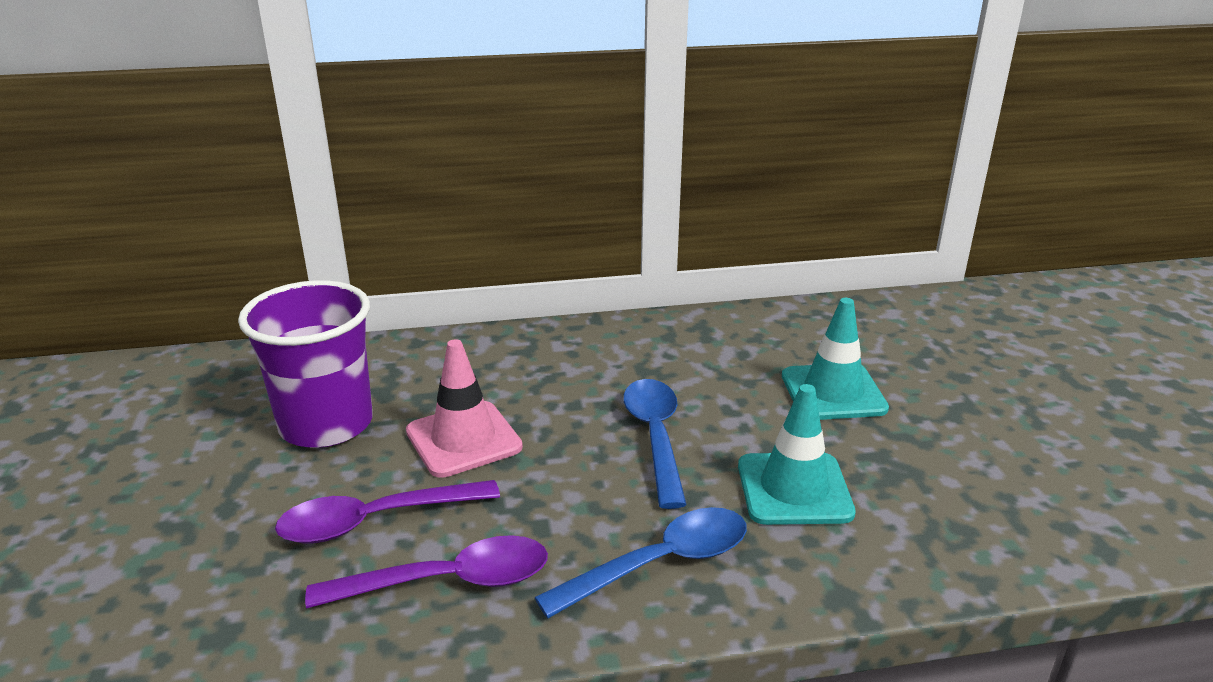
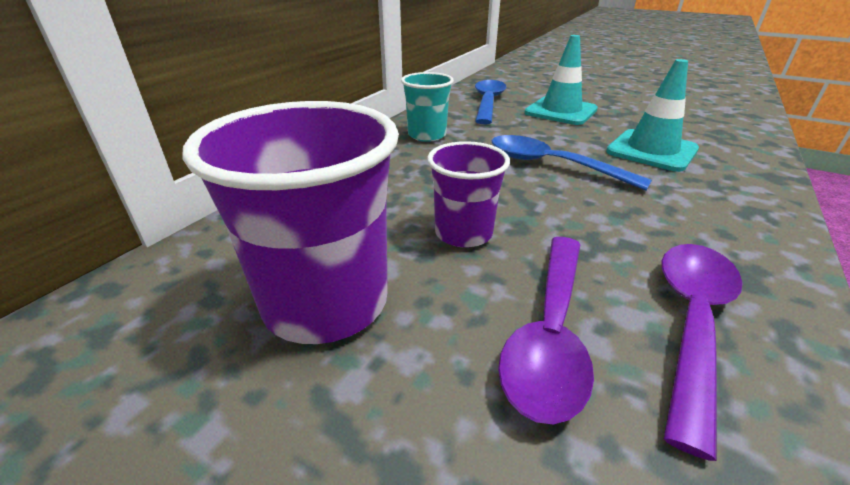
camera: 50 degrees left, 5 degrees up
pink traffic cone [406,339,523,478] -> purple cup [427,141,510,248]
blue spoon [534,507,747,618] -> blue spoon moved to [475,80,506,125]
none -> turquoise cup [401,72,454,142]

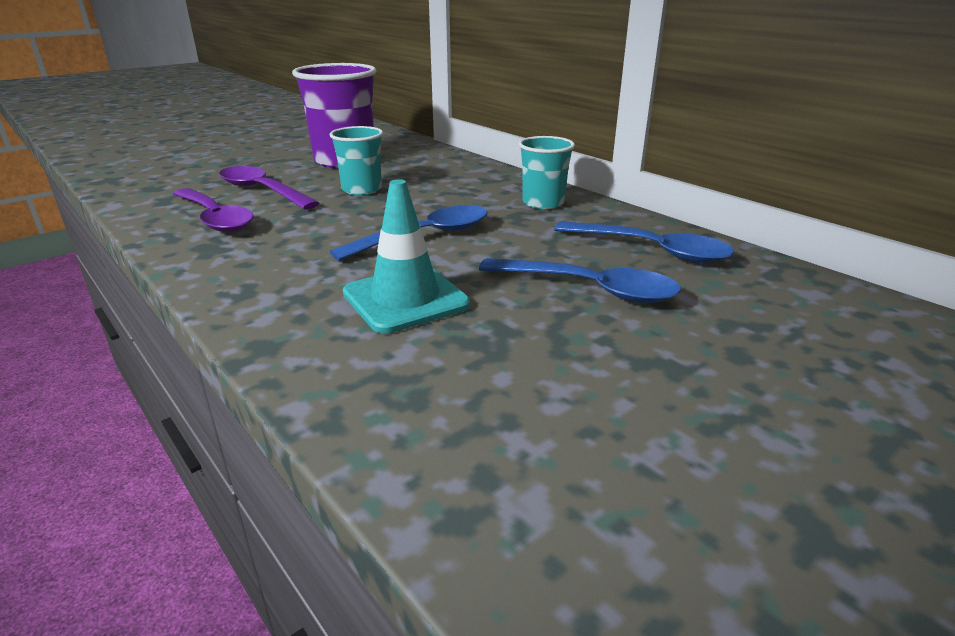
camera: 110 degrees right, 5 degrees down
purple cup [427,141,510,248] -> turquoise cup [330,126,383,195]
turquoise traffic cone [525,35,598,125] -> blue spoon [479,258,681,303]

